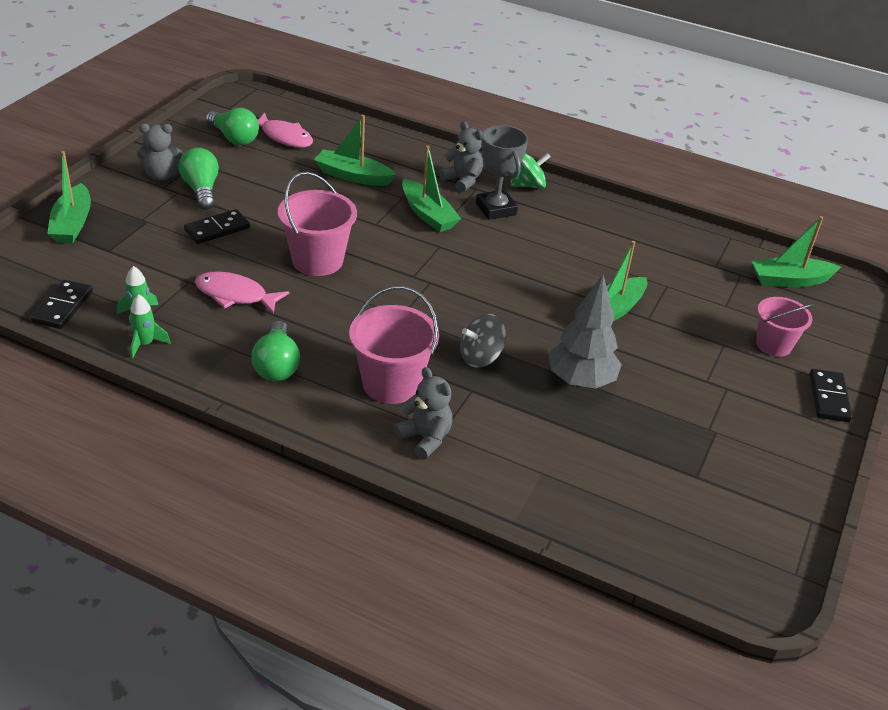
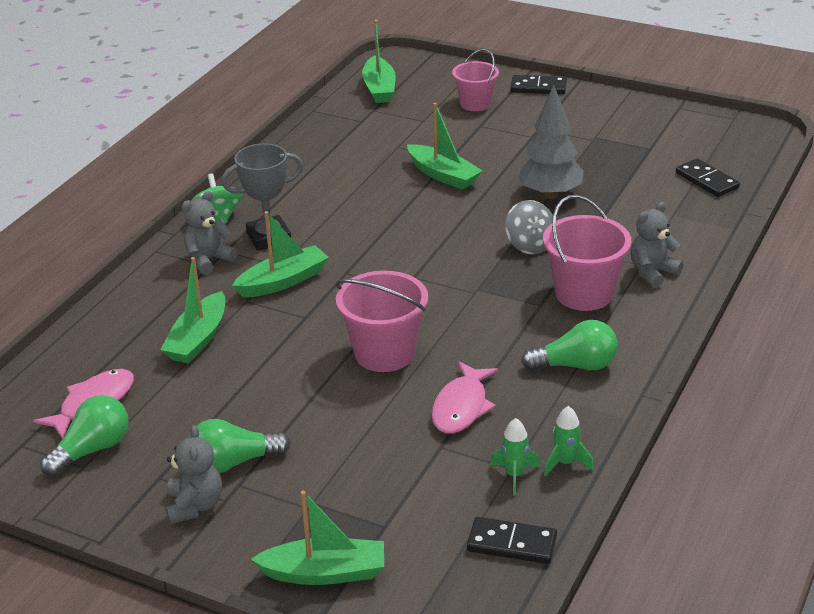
camera: 85 degrees left, 5 degrees down
black domino [184,209,250,244] -> black domino moved to [676,158,740,197]

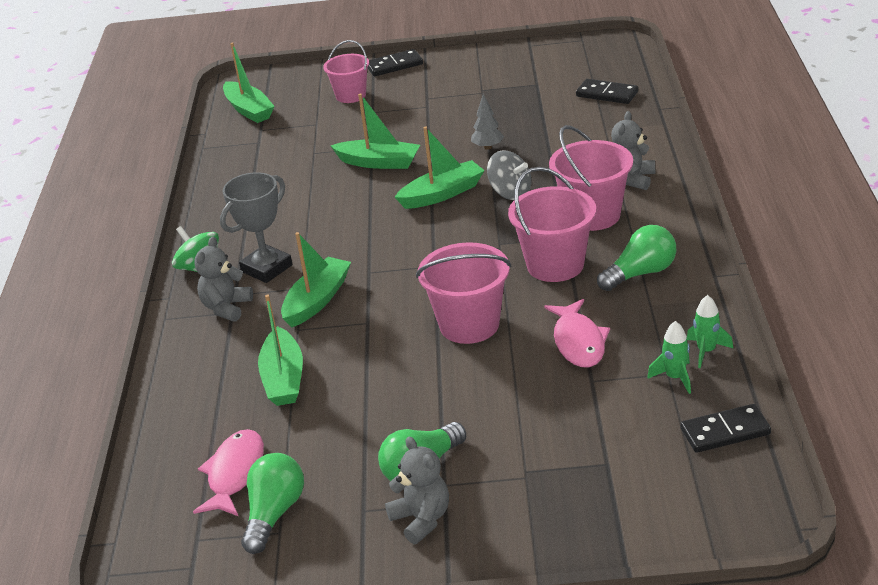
camera: 25 degrees left, 0 degrees up
green boat [251,491,384,585] -> green boat moved to [395,127,485,209]
grey tree [517,85,584,199] -> grey tree [471,94,504,150], size x0.51
none -> pink bucket [508,167,596,282]

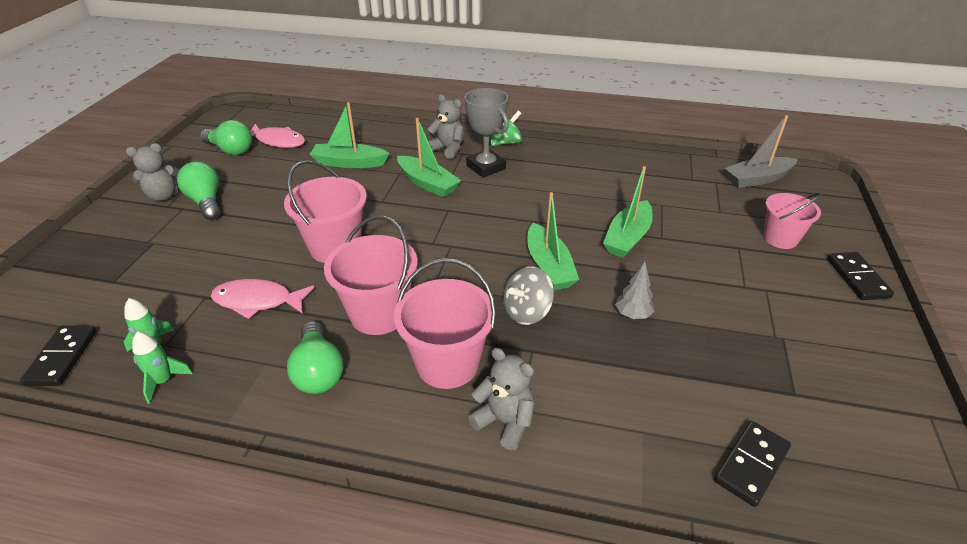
camera: 100 degrees right, 5 degrees up
green boat [223,42,275,123] -> grey boat [725,115,798,188]

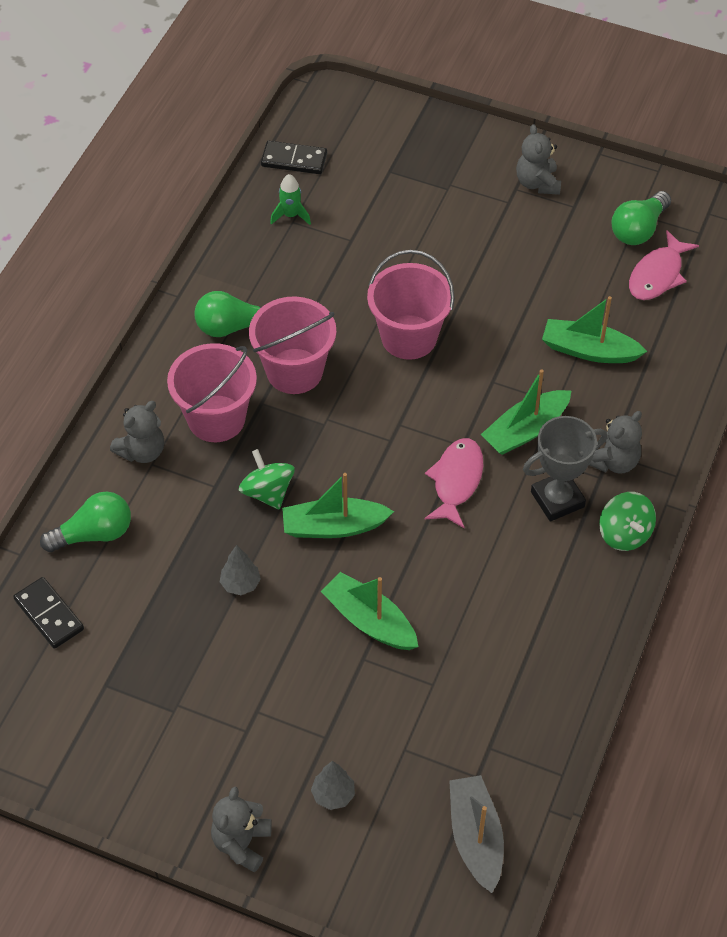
camera: 100 degrees right, 15 degrees up
green rocket [132,332,193,404] -> none
green light bulb [177,161,220,220] -> green light bulb moved to [40,492,131,552]
pink fish [211,279,315,319] -> pink fish moved to [424,438,483,528]
green boat [310,102,390,168] -> green boat turned 90 degrees counterclockwise [542,296,647,363]
grey spinning top [503,266,554,325] -> green spinning top [239,449,295,509]
pink bucket [763,193,821,249] -> grey tree [311,761,355,810]
black domino [827,252,894,300] -> grey teddy bear [211,787,272,873]

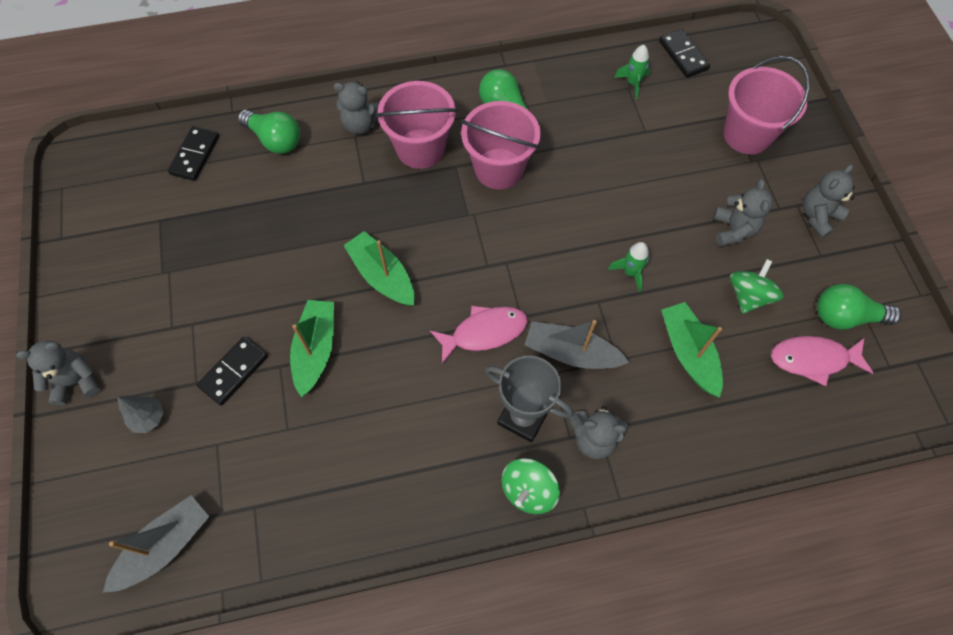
camera: 55 degrees right, 10 degrees up
grey tree [220,545,261,595] -> none
green spinning top [239,449,295,509] -> green spinning top moved to [730,259,784,314]
pink bucket [367,250,455,360] -> pink bucket moved to [723,56,810,154]
green boat [481,369,571,455] -> grey boat [525,320,629,369]
none -> black domino [197,336,268,406]
none -> green rocket [608,242,649,292]
none -> grey teddy bear [713,179,773,247]

